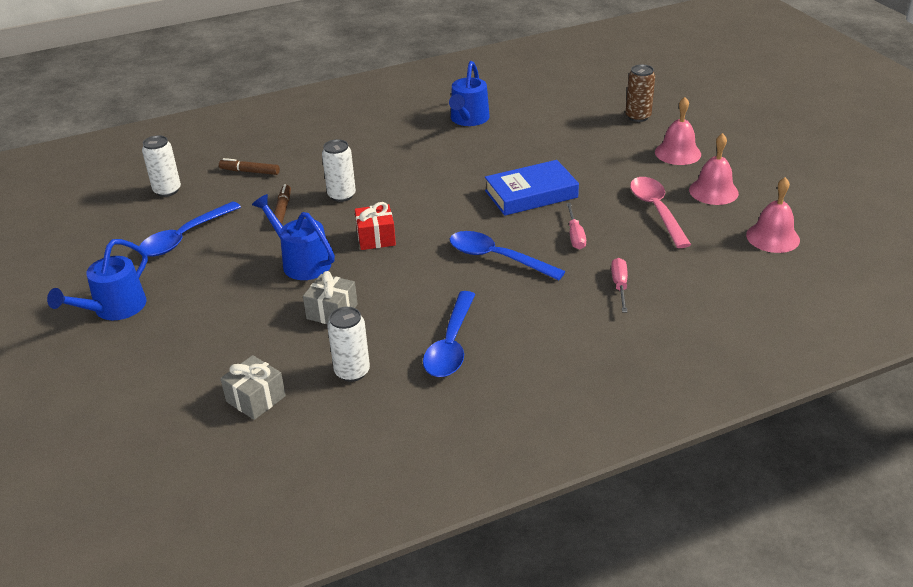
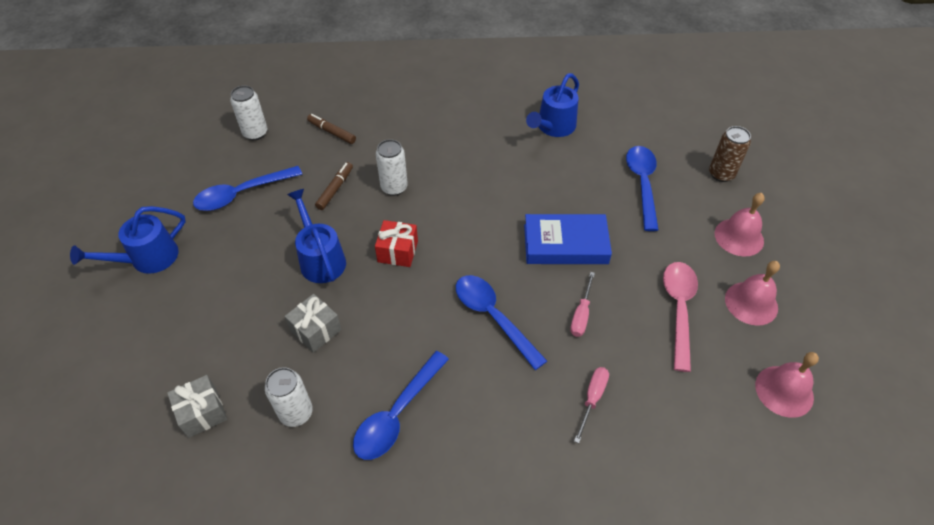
camera: 20 degrees right, 15 degrees up
none -> blue spoon [626,146,659,231]

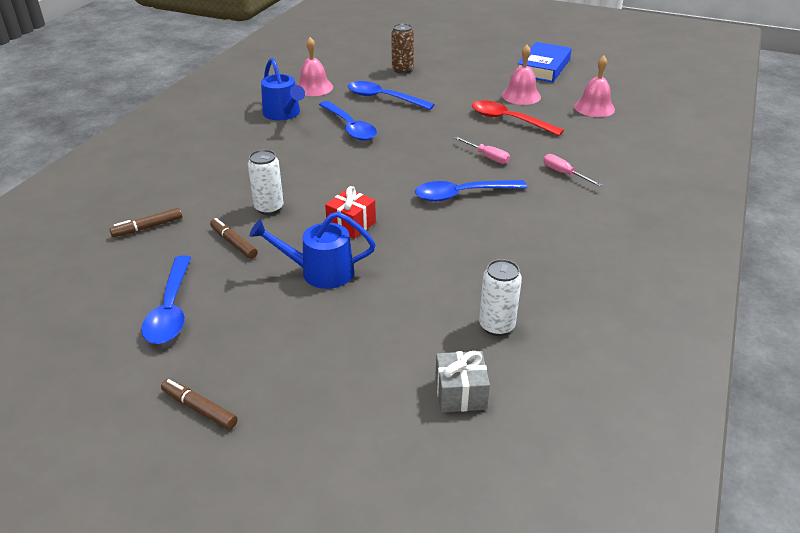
camera: 65 degrees left, 15 degrees down
blue watering can [70,206,186,274] -> brown marker [161,379,238,430]
white can [230,85,267,140] -> none
grey gift [285,294,342,353] -> none
blue spoon [353,351,449,460] -> blue spoon moved to [319,101,377,141]
blue book [524,214,612,264] -> blue book moved to [517,42,572,82]
pink spoon [663,262,698,372] -> red spoon [472,100,564,136]
pink bell [715,193,765,257] -> pink bell moved to [297,37,333,96]

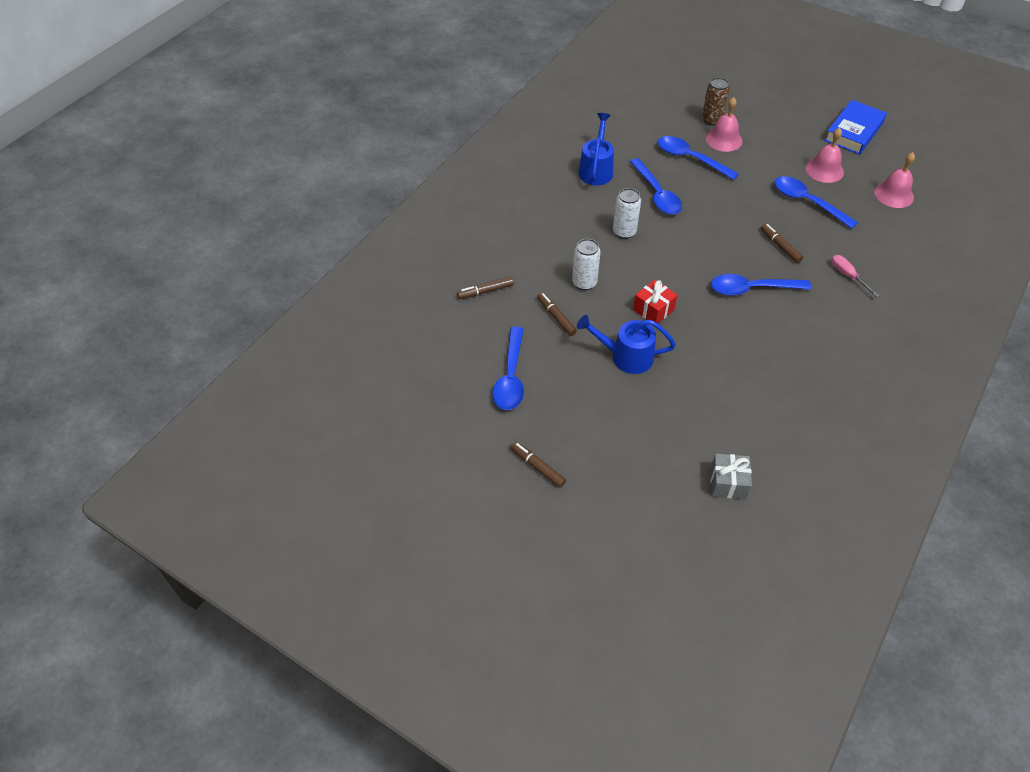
camera: 10 degrees right, 15 degrees up
blue watering can [261,58,305,120] -> blue watering can turned 150 degrees counterclockwise [578,113,614,185]
pink bell [297,37,333,96] -> pink bell moved to [706,97,742,152]
pink screwdriver [455,136,510,164] -> brown marker [760,224,803,263]
red spoon [472,100,564,136] -> blue spoon [774,176,858,229]
white can [479,259,522,336] -> white can moved to [613,188,641,239]

